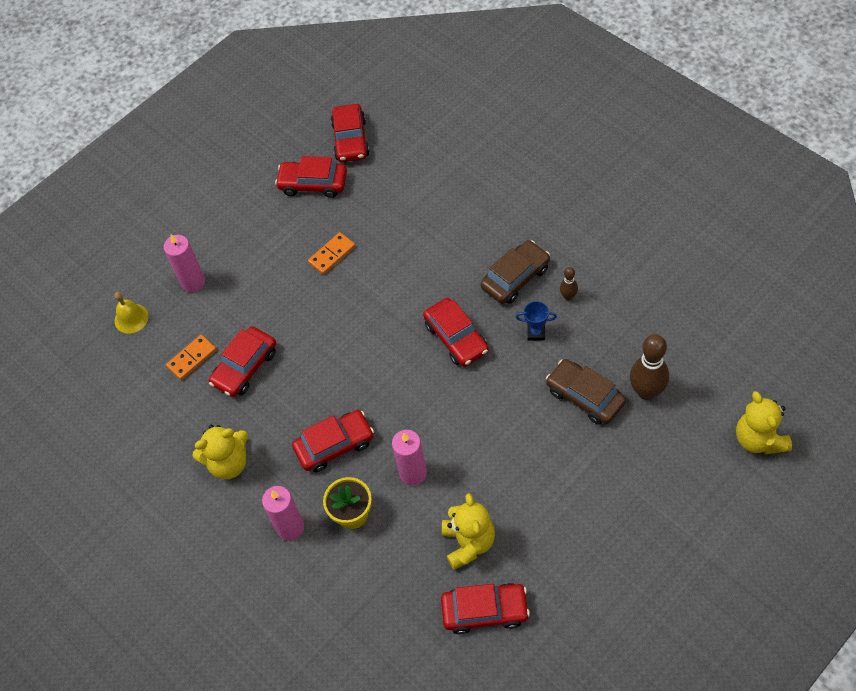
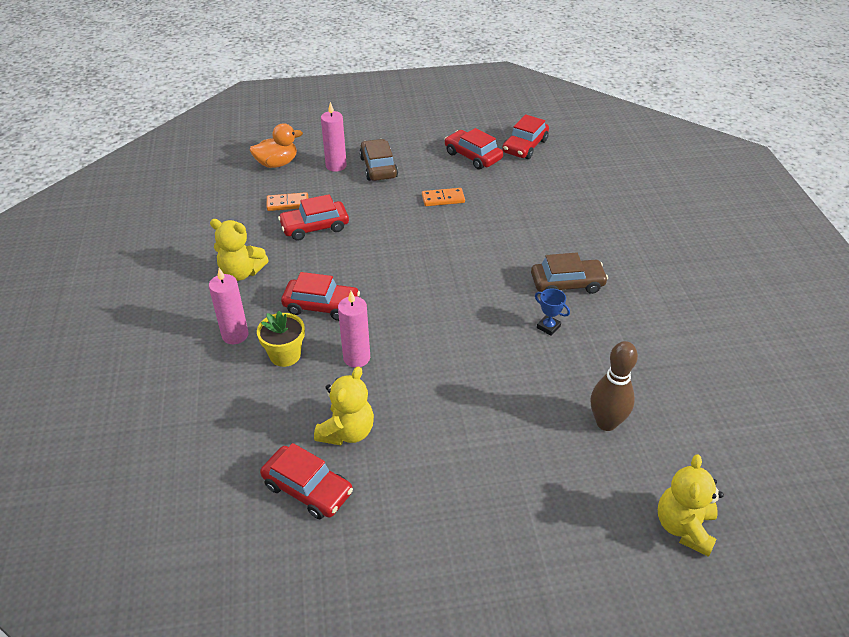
camera: 30 degrees right, 15 degrees down
yellow bell [115,292,149,334] -> orange duck [250,123,303,168]
red car [423,298,489,367] -> none
brown car [546,359,626,425] -> brown car moved to [359,139,398,181]
brown bowling pin [560,267,578,300] -> none

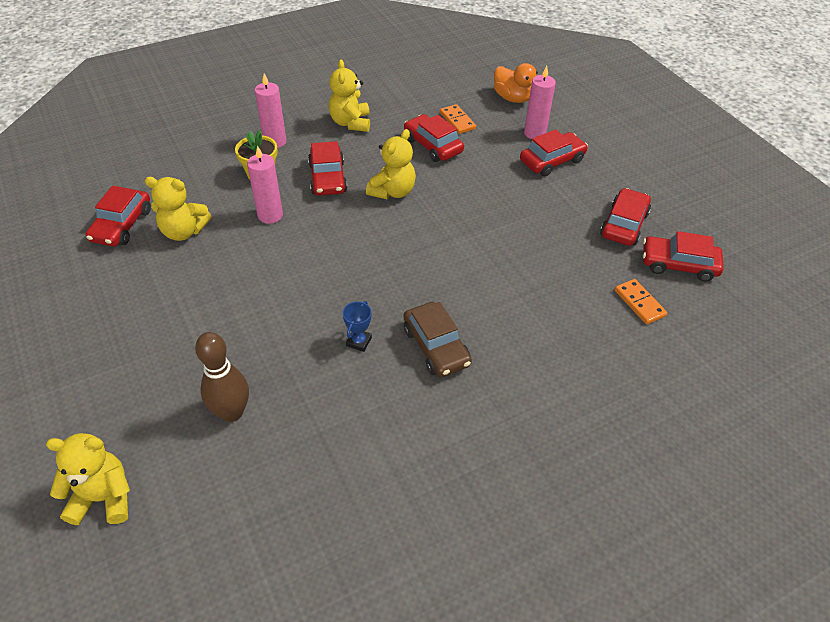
camera: 70 degrees right, 5 degrees up
brown car [359,139,398,181] -> red car [520,129,588,177]
orange domino [422,188,465,206] -> orange domino moved to [615,279,667,324]
none -> yellow teddy bear [366,129,416,199]

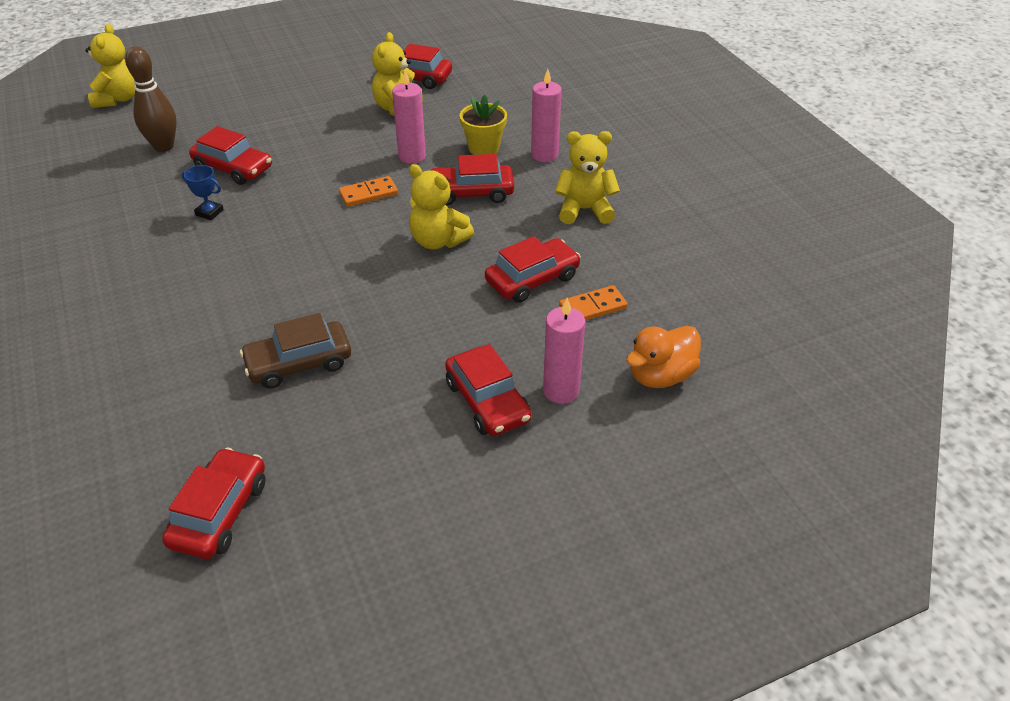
camera: 95 degrees right, 5 degrees down
brown car [404,302,472,377] -> brown car moved to [240,313,351,389]
red car [600,188,651,246] -> red car moved to [189,126,272,185]
orange domino [615,279,667,324] -> orange domino moved to [339,176,398,207]

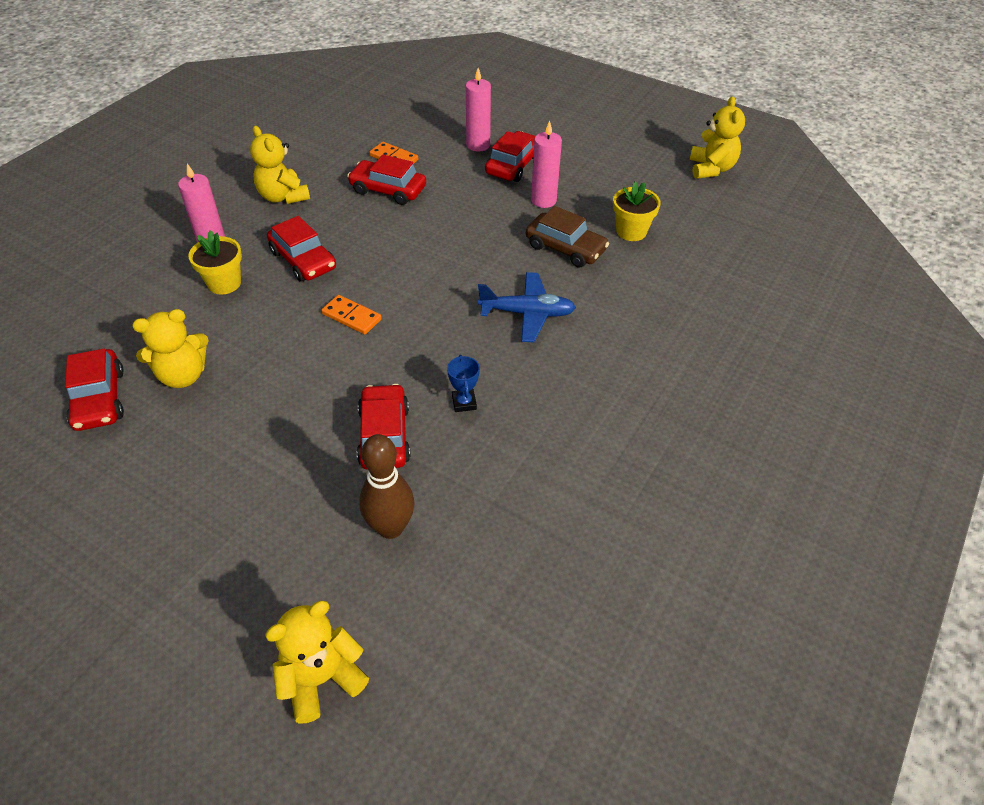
camera: 125 degrees left, 5 degrees up
red car [162,448,266,559] -> none
pink candle [392,70,426,164] -> pink candle moved to [531,121,562,208]
yellow teddy bear [409,164,474,249] -> yellow teddy bear moved to [690,96,745,179]
orange duck [626,326,701,388] -> none
none -> blue plane [478,272,576,343]
none -> yellow flower pot [613,182,661,241]

